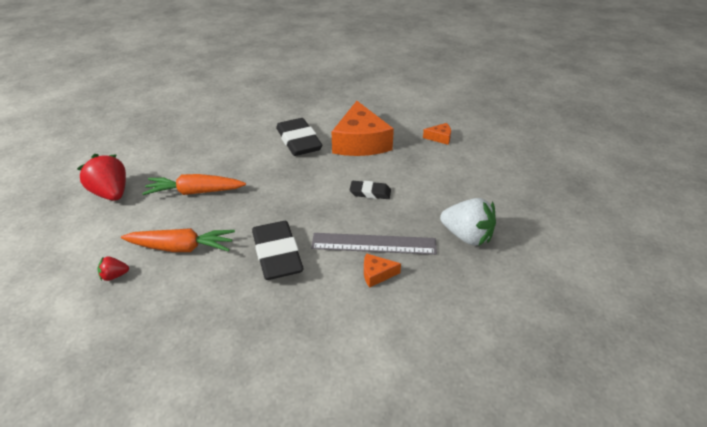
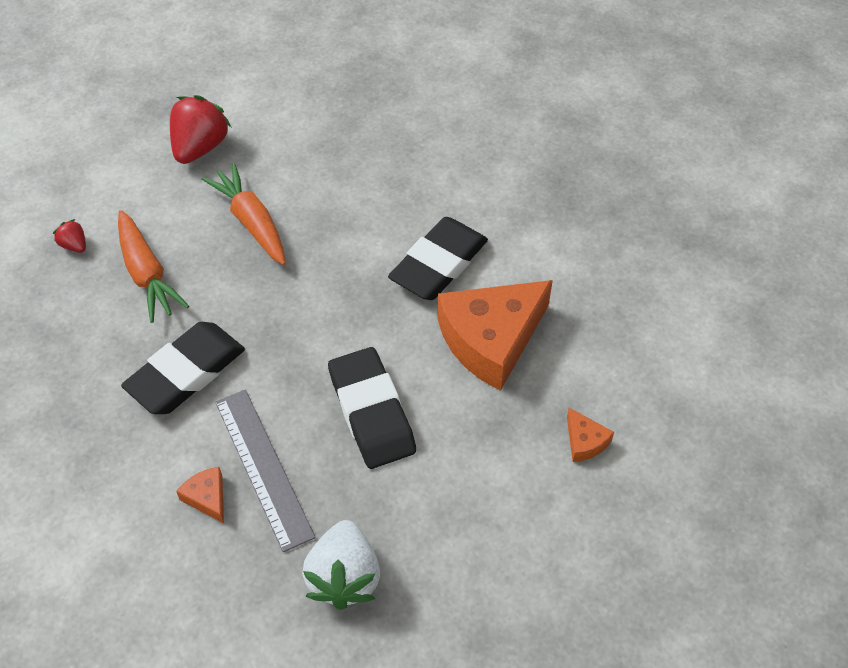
camera: 60 degrees right, 15 degrees up
black eraser [350,181,391,199] -> black eraser [328,347,416,469], size x1.85

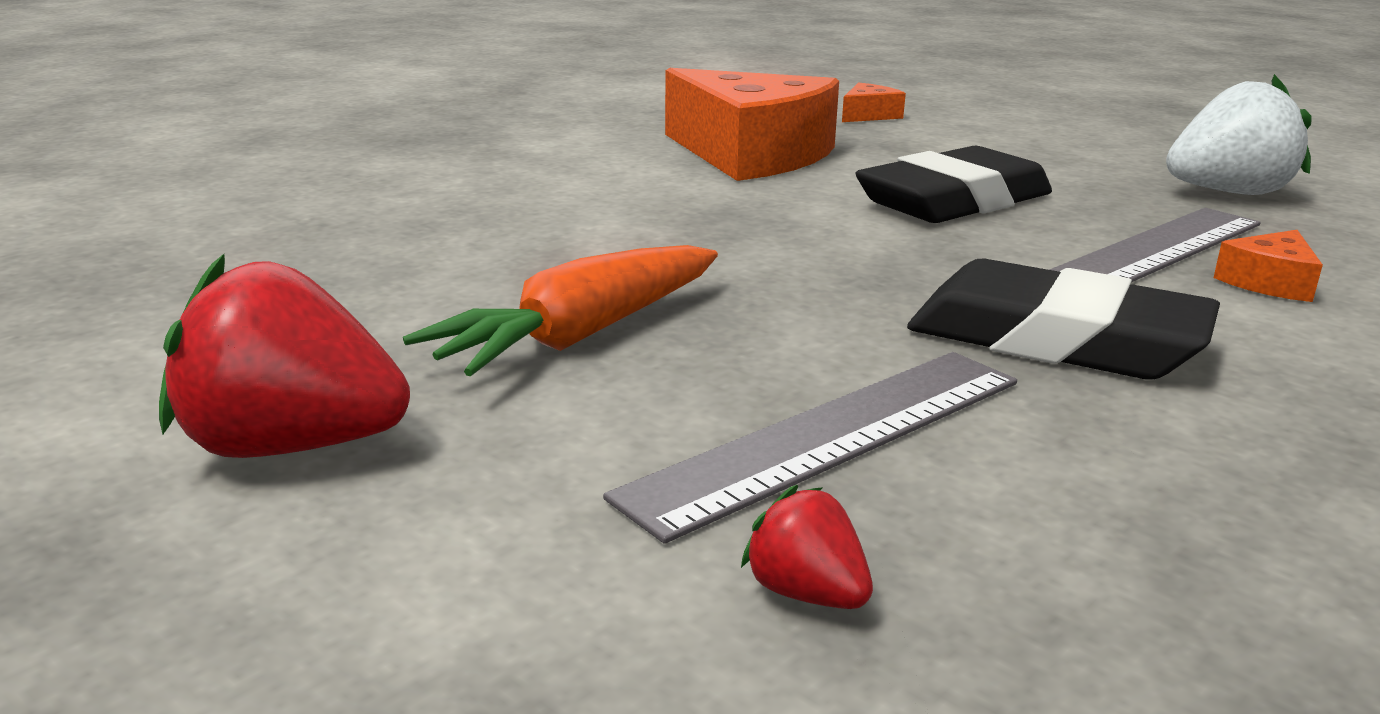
camera: 105 degrees left, 30 degrees down
red strawberry [53,219,86,253] -> red strawberry turned 105 degrees clockwise [741,485,873,609]
orange carrot [118,210,189,323] -> grey ruler [603,352,1017,544]
black eraser [388,217,488,300] -> none

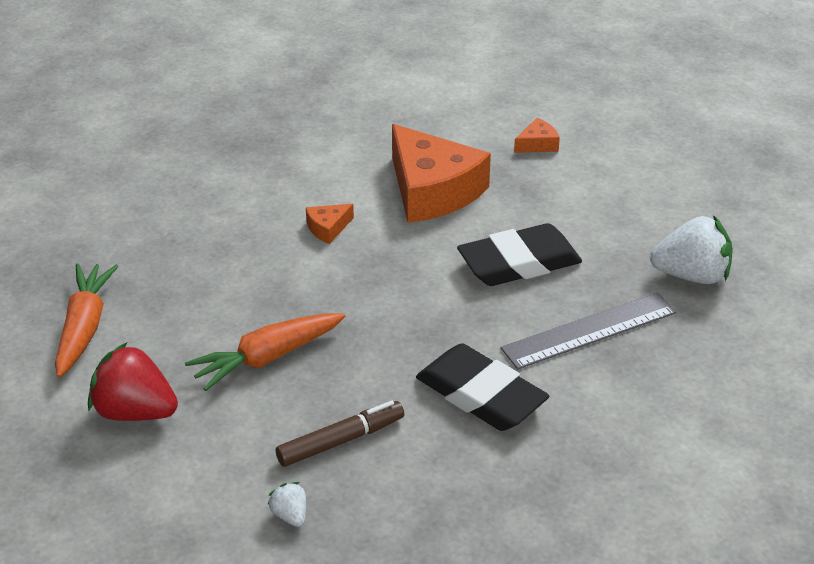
camera: 15 degrees right, 15 degrees up
grey ruler [603,352,1017,544] -> brown marker [276,401,404,467]
red strawberry [741,485,873,609] -> white strawberry [267,482,306,527]
orange cheese [1213,230,1323,302] -> orange cheese moved to [306,204,354,244]
none -> orange carrot [55,264,118,378]

